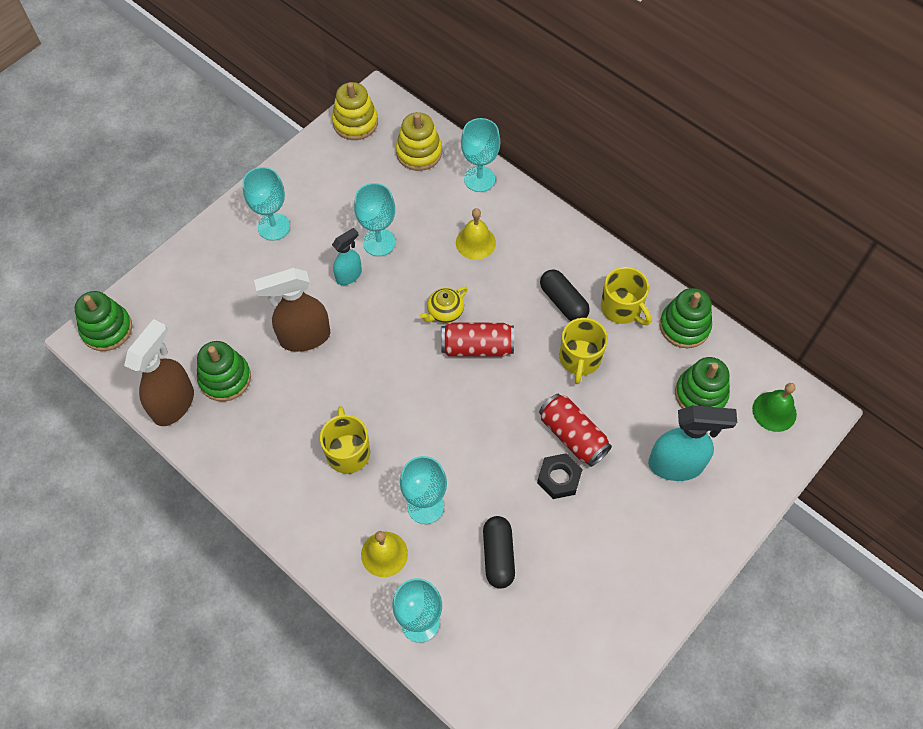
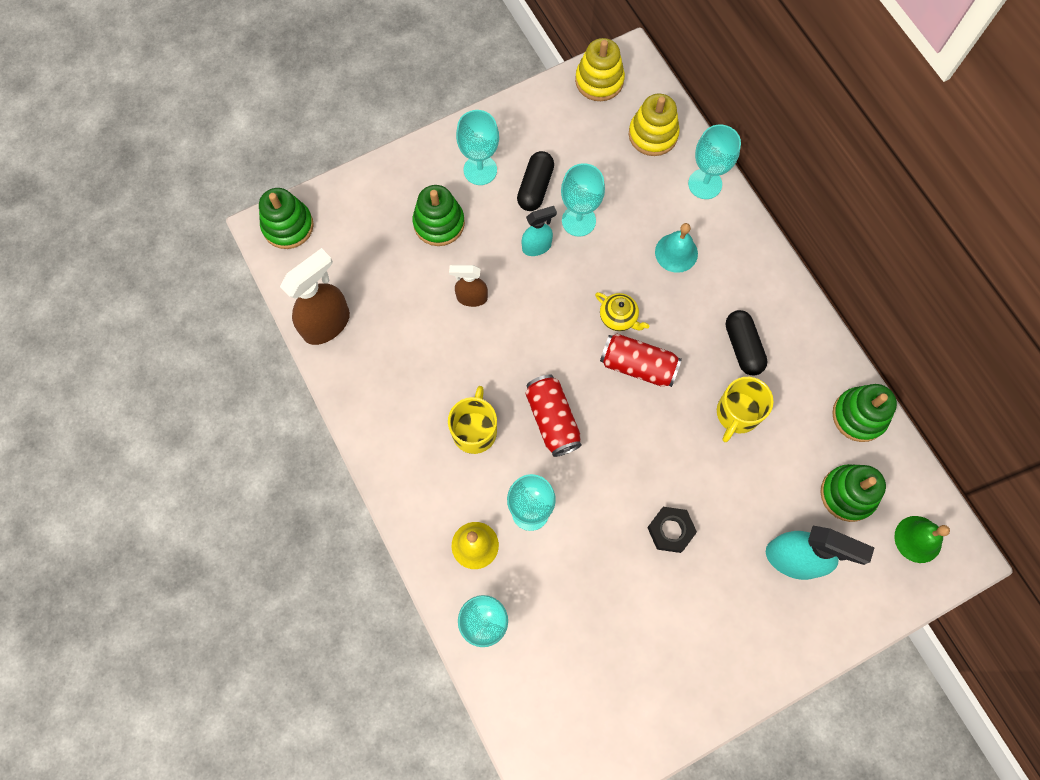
camera: 20 degrees right, 10 degrees up
green stacking toy [197,341,251,402] -> green stacking toy moved to [413,185,465,246]
brown spray bottle [254,267,330,352] -> brown spray bottle [449,265,488,307], size x0.58
yellow teapot [420,286,468,323] -> yellow teapot turned 120 degrees counterclockwise [595,292,649,331]
yellow bell [456,208,496,260] -> turquoise bell [655,223,698,273]
black capsule [483,516,515,589] -> black capsule moved to [517,151,554,211]
red can [539,394,612,467] -> red can moved to [525,374,582,457]
yellow mug [601,267,651,325] -> none

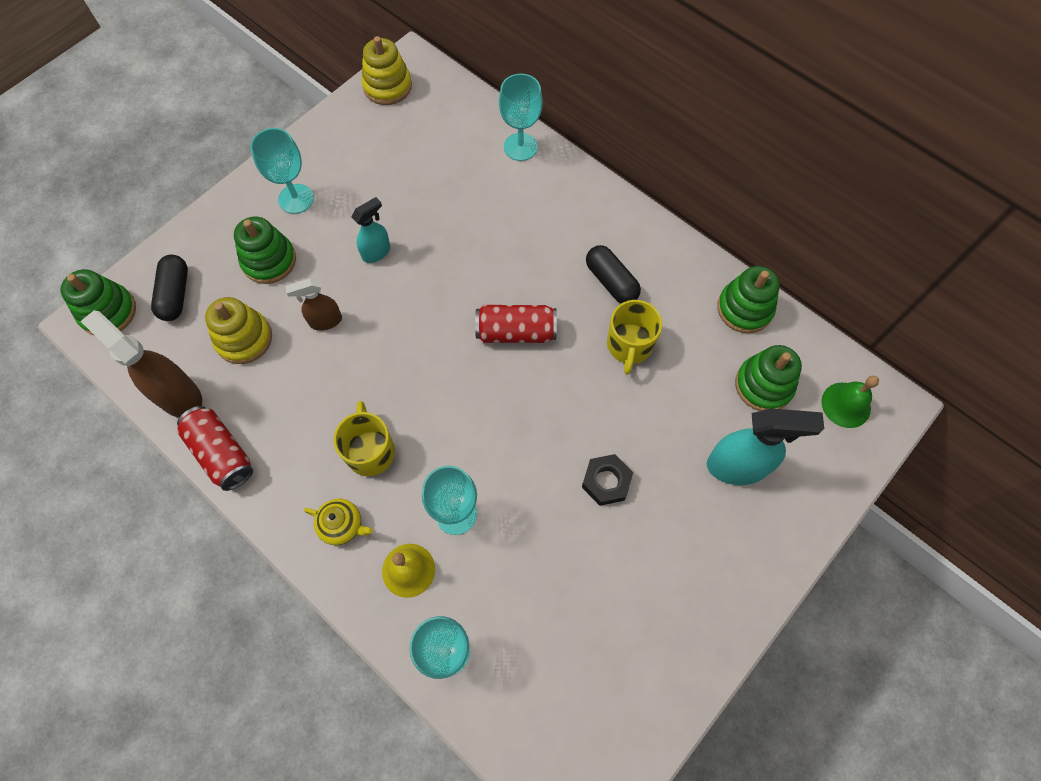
camera: 20 degrees left, 5 degrees down
brown spray bottle [280,248,350,345] -> brown spray bottle turned 75 degrees counterclockwise [81,310,202,418]
black capsule [517,151,554,211] -> black capsule moved to [151,255,188,321]
red can [525,374,582,457] -> red can moved to [177,406,253,491]
turquoise goblet [561,163,605,237] -> none
yellow teapot [595,292,649,331] -> yellow teapot moved to [304,499,373,545]
yellow stacking toy [629,94,680,156] -> yellow stacking toy moved to [205,297,272,364]
turquoise bell [655,223,698,273] -> none

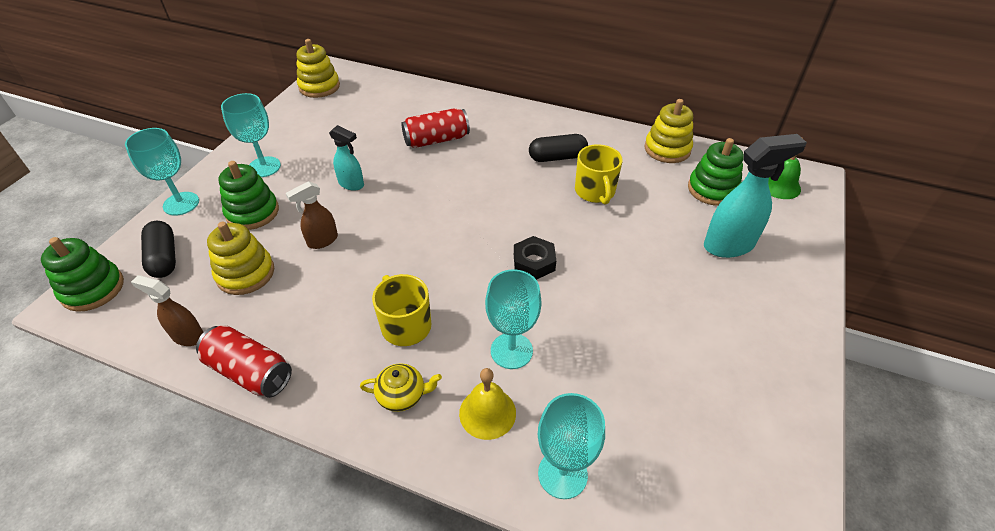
camera: 20 degrees left, 20 degrees down
brown spray bottle [81,310,202,418] -> brown spray bottle [131,275,204,346], size x0.58
turquoise spray bottle [351,197,390,263] -> turquoise spray bottle turned 90 degrees clockwise [329,125,364,191]
red can [475,305,557,343] -> red can moved to [401,108,470,148]
turquoise goblet [499,74,543,161] -> turquoise goblet moved to [125,128,199,216]
black nut [582,454,633,506] -> black nut moved to [514,236,556,280]
black capsule [586,245,641,303] -> black capsule turned 45 degrees counterclockwise [529,134,588,162]
green stacking toy [717,266,780,333] -> yellow stacking toy [644,99,693,163]

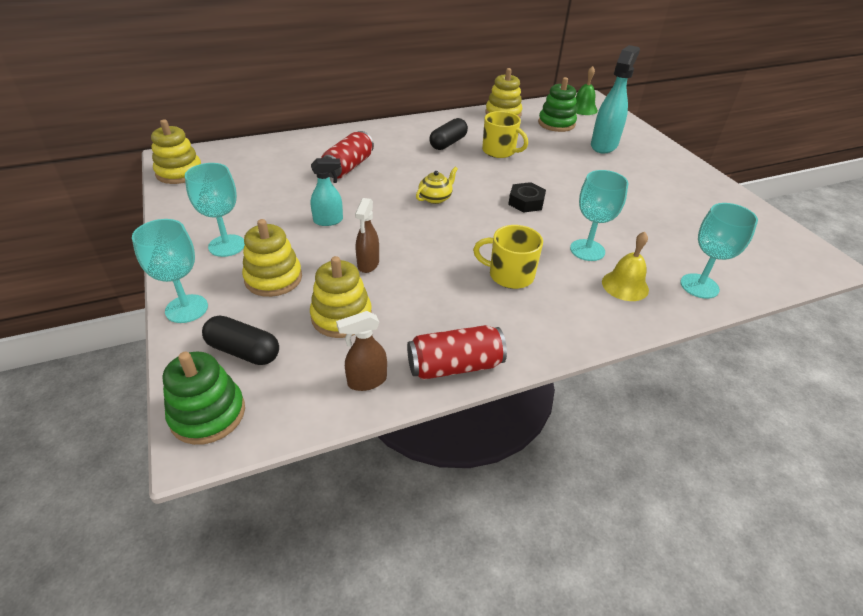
camera: 45 degrees left, 5 degrees down
green stacking toy [219,161,279,230] -> yellow stacking toy [242,219,302,297]
yellow teapot [360,363,442,412] -> yellow teapot moved to [416,167,458,204]

